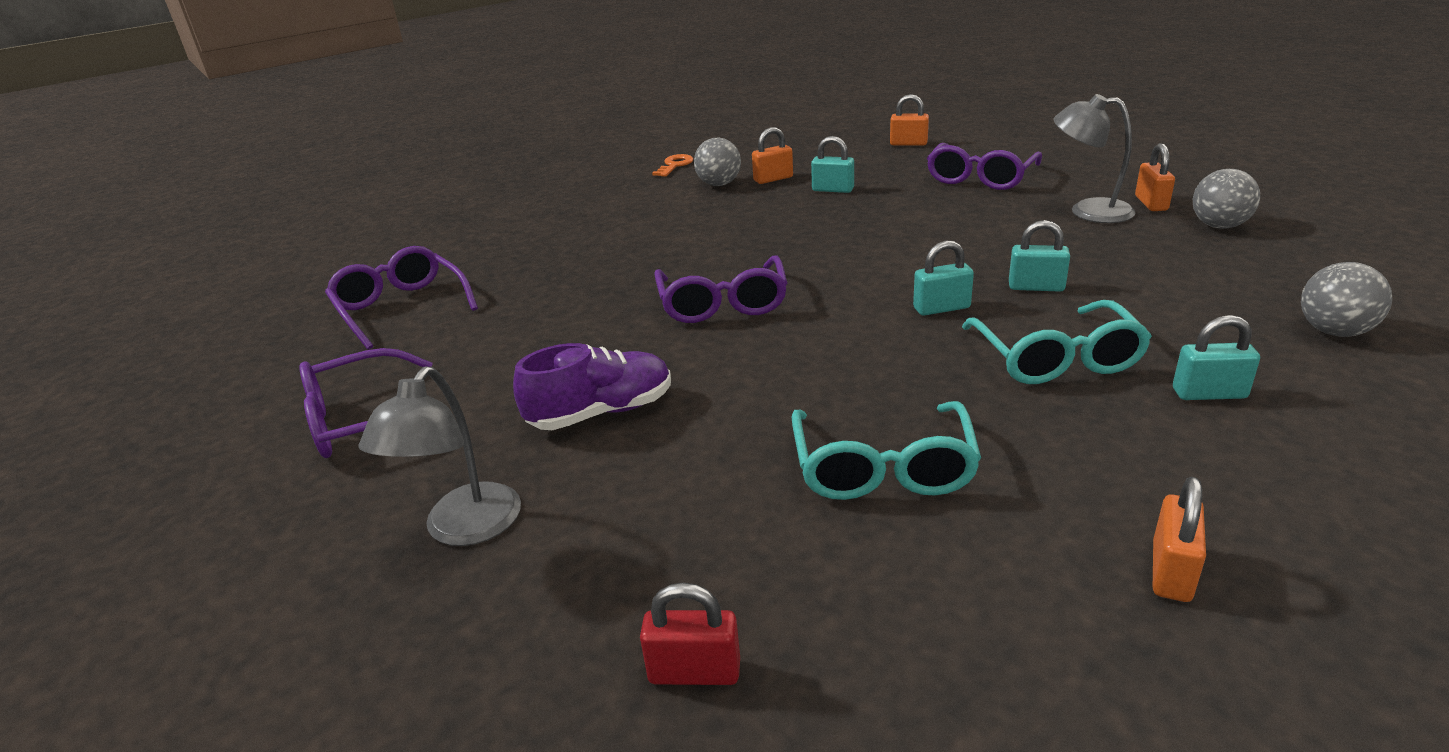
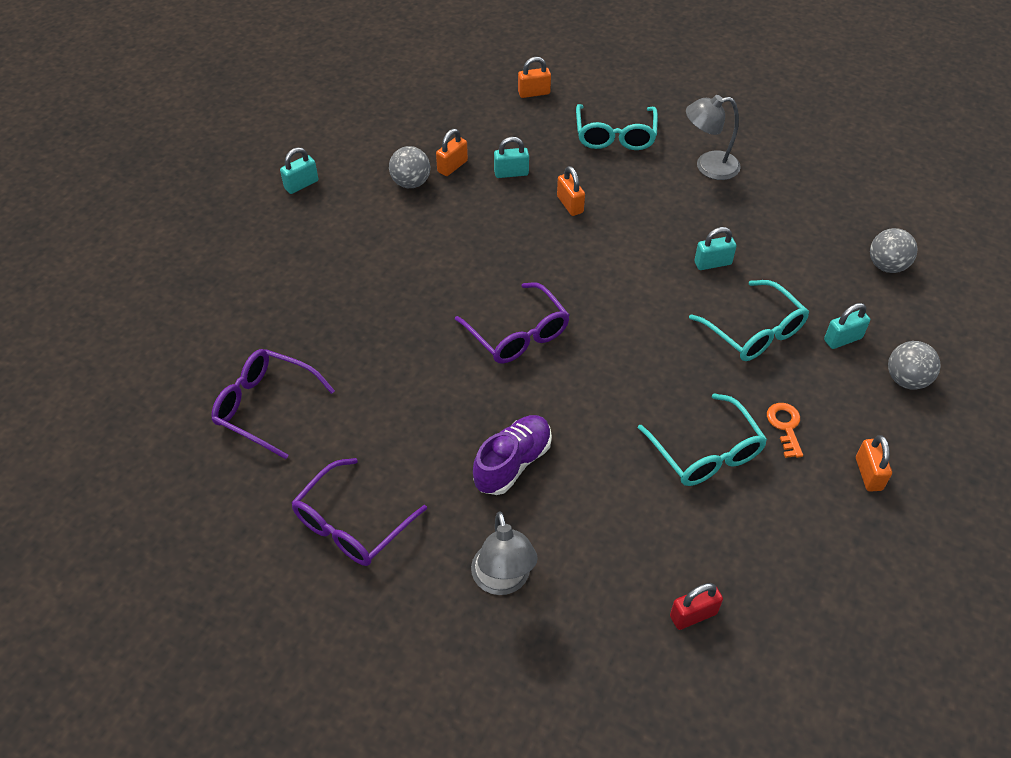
camera: 30 degrees left, 20 degrees up
orange key [652,154,693,176] -> orange key moved to [767,403,803,458]
turquoise padlock [913,240,974,316] -> turquoise padlock moved to [280,147,318,194]
purple glasses [927,143,1042,190] -> turquoise glasses [576,104,658,150]
orange padlock [1135,143,1175,211] -> orange padlock moved to [557,166,585,216]
grey ball [1193,169,1260,229] -> grey ball moved to [888,341,940,390]

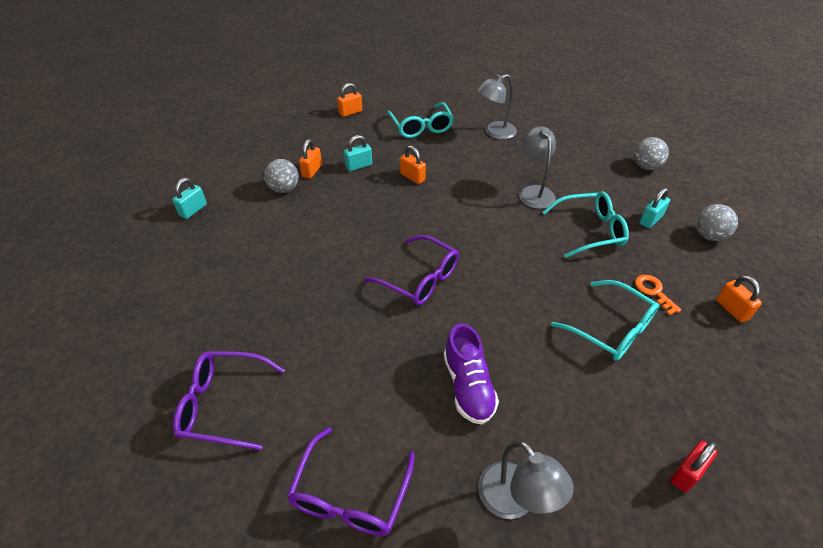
camera: 20 degrees left, 5 degrees down
purple shoe [473,415,552,495] -> purple shoe turned 150 degrees clockwise [444,324,499,424]
turquoise glasses [689,280,809,361] -> turquoise glasses turned 45 degrees counterclockwise [542,191,629,258]
turquoise padlock [694,227,737,270] -> grey lamp [519,126,556,209]

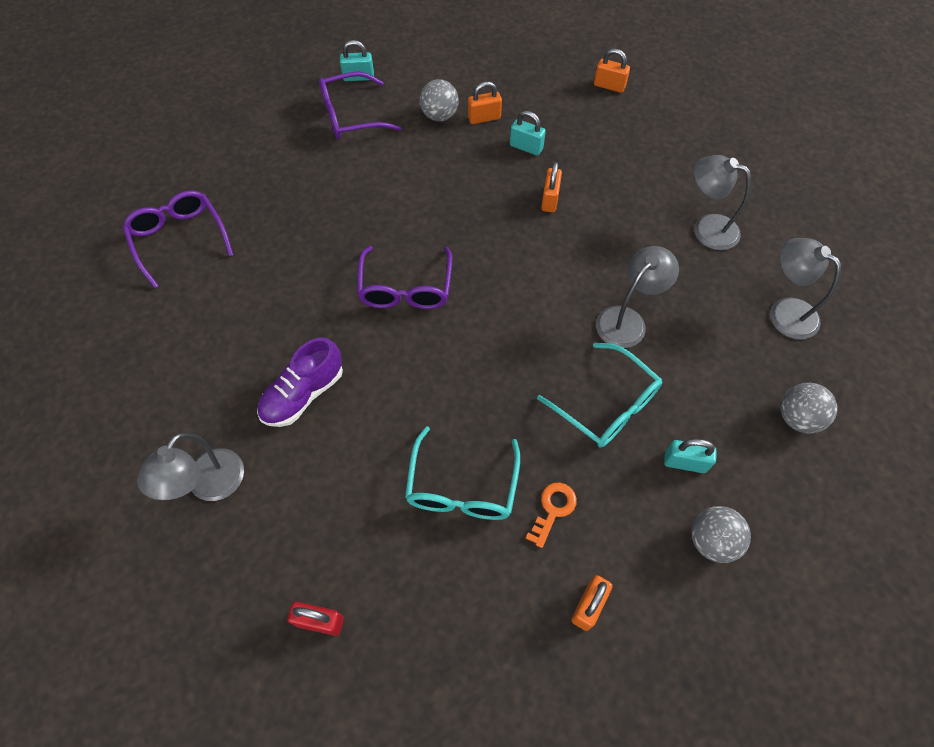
camera: 55 degrees right, 15 degrees up
purple glasses [287,427,415,536] -> purple glasses moved to [319,72,402,139]
turquoise glasses [387,102,454,138] -> none
none -> grey lamp [770,238,841,340]

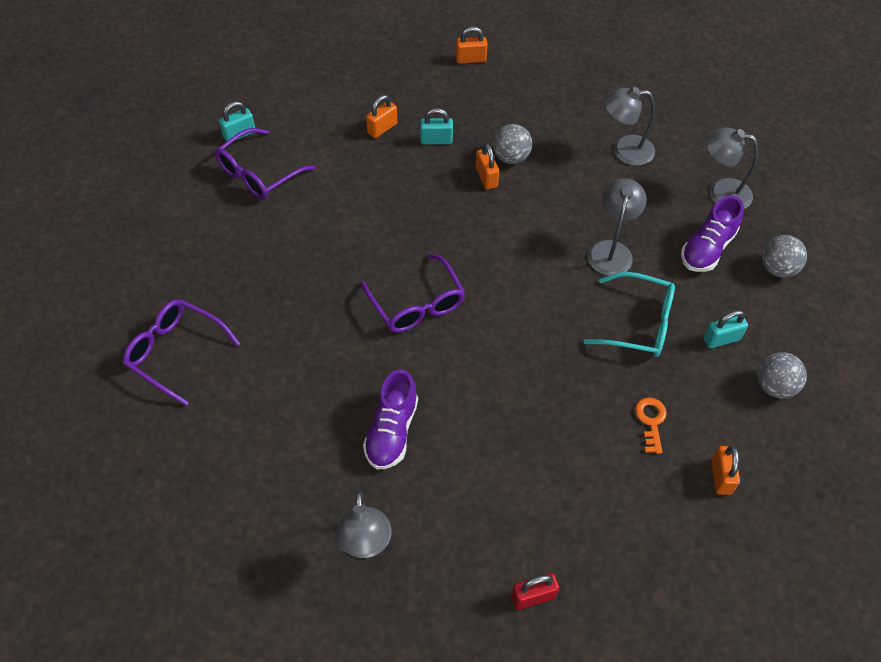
camera: 30 degrees left, 5 degrees down
turquoise glasses [405,426,520,520] -> none
grey ball [420,79,459,121] -> grey ball moved to [493,124,532,164]
none -> purple shoe [681,196,744,272]

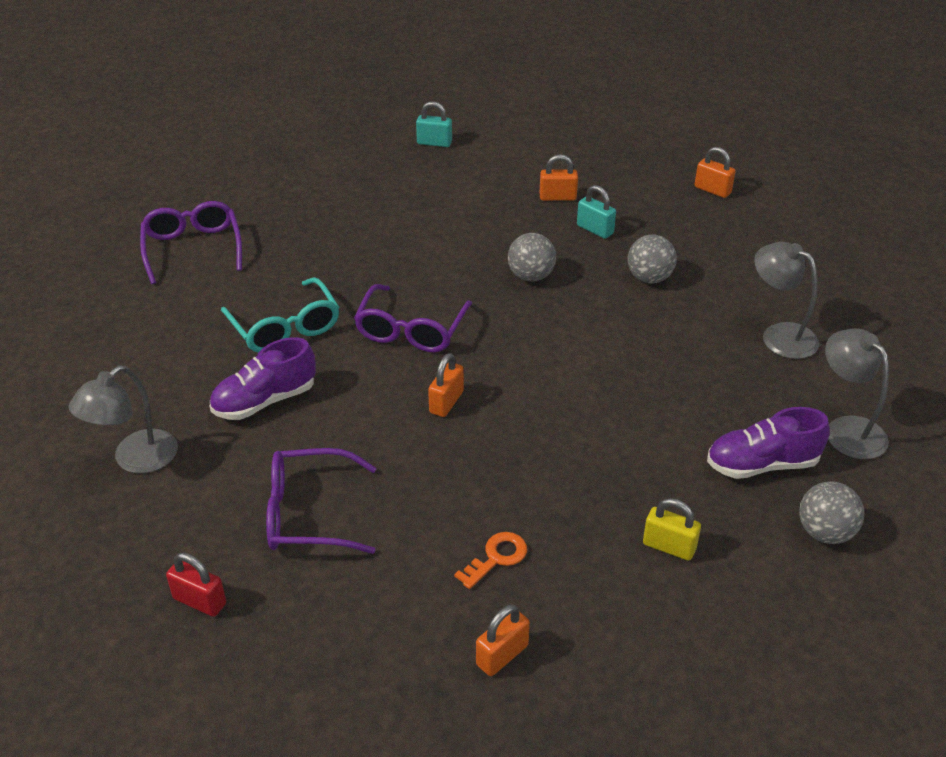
camera: 45 degrees right, 15 degrees down
purple glasses [215,128,315,199] -> purple glasses moved to [266,448,376,554]
orange padlock [475,143,499,190] -> orange padlock moved to [428,353,464,417]
turquoise glasses [584,272,675,357] -> turquoise glasses moved to [221,277,339,353]
grey lamp [588,178,647,276] -> none
turquoise padlock [703,310,748,348] -> yellow padlock [643,498,701,561]
grey ball [758,352,807,399] -> grey ball moved to [508,233,556,282]

